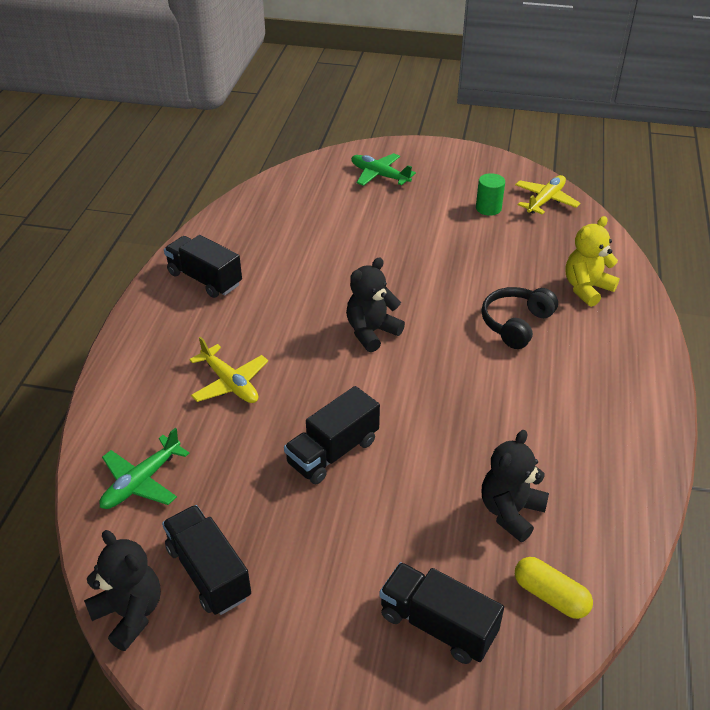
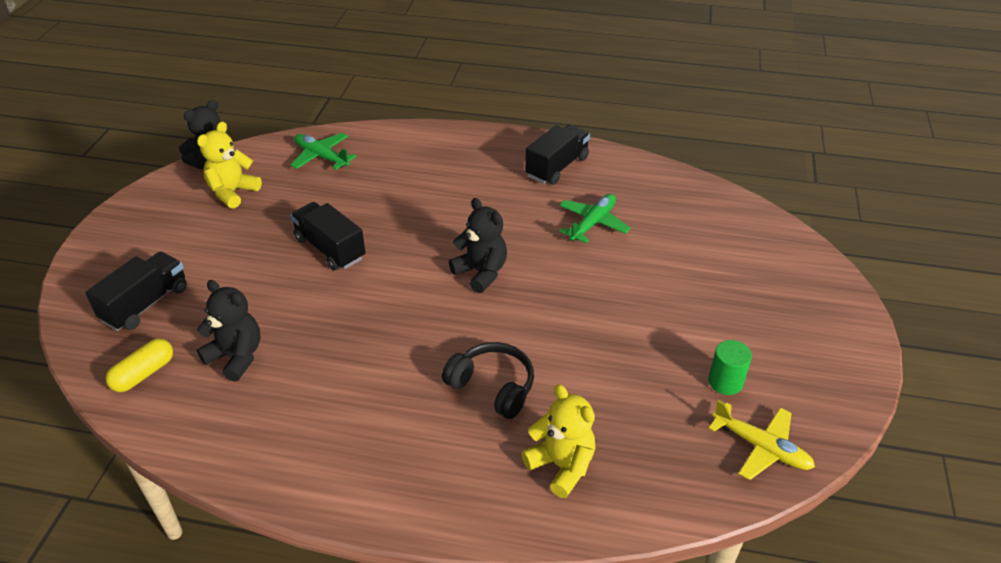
camera: 90 degrees right, 0 degrees up
black truck [162,505,251,615] -> yellow teddy bear [197,122,262,209]
yellow plane [190,336,268,403] -> none
green plane [351,153,416,186] -> green plane moved to [559,194,631,244]

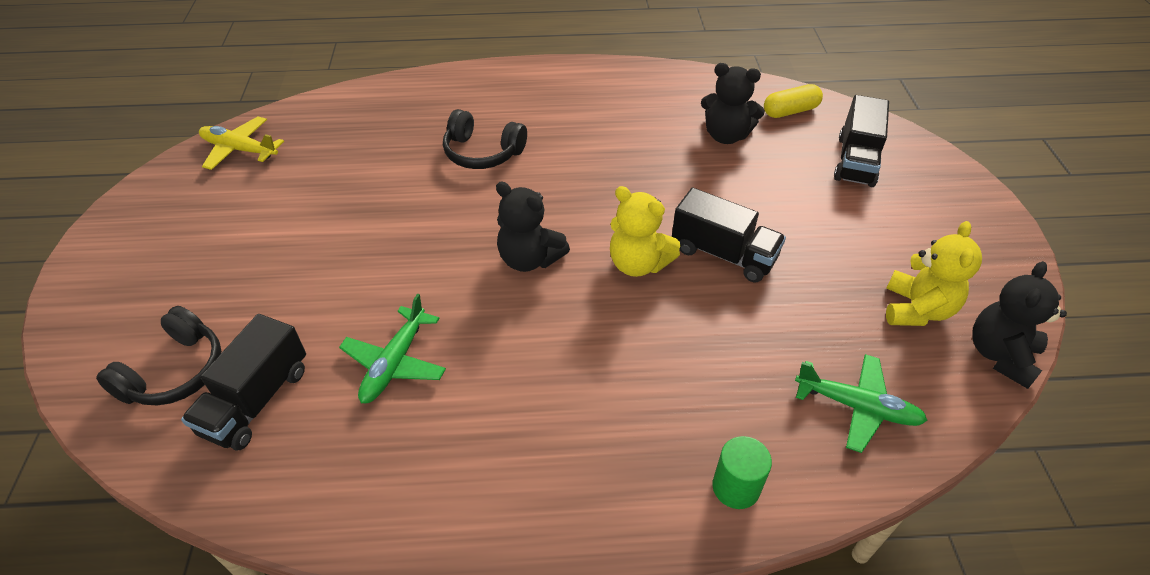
camera: 165 degrees right, 5 degrees up
yellow capsule [105,338,173,392] -> yellow capsule turned 45 degrees clockwise [764,84,823,118]
yellow teddy bear [521,384,596,498] -> yellow teddy bear moved to [610,186,681,277]
black truck [525,124,590,185] -> black truck moved to [181,314,306,450]
green cylinder [708,340,752,395] -> green cylinder moved to [712,436,772,509]
none -> black headphones [96,306,222,405]

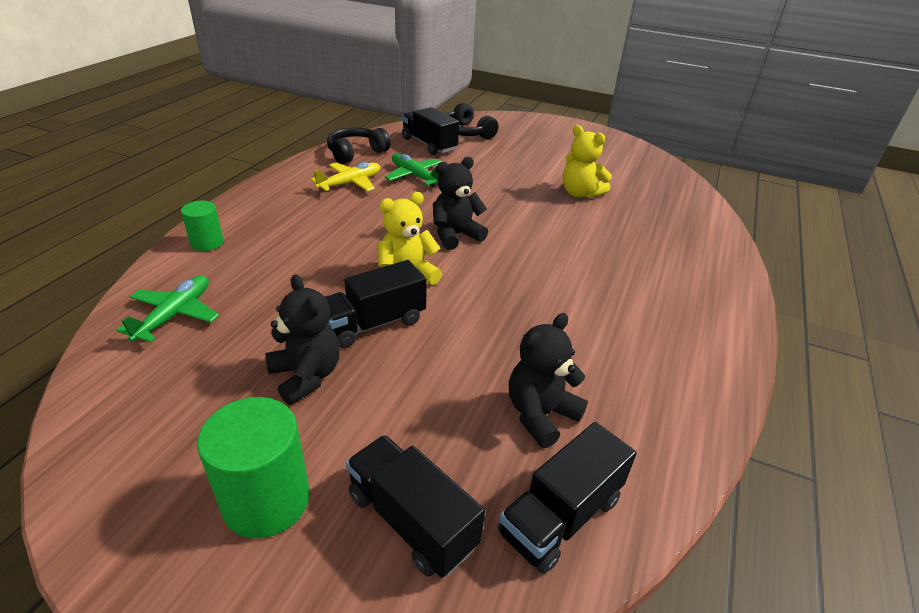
camera: 115 degrees right, 10 degrees down
yellow plane [199,116,284,170] -> yellow plane moved to [311,162,381,192]
black headphones [443,109,527,169] -> black headphones moved to [327,127,391,164]
yellow capsule [764,84,823,118] -> black truck [498,422,637,574]
green plane [795,354,928,453] -> green plane turned 150 degrees clockwise [116,275,219,343]
yellow teddy bear [886,221,982,326] -> yellow teddy bear moved to [563,125,612,198]
black teddy bear [972,261,1067,389] -> black teddy bear moved to [265,274,340,405]
none -> green cylinder [197,397,310,538]

